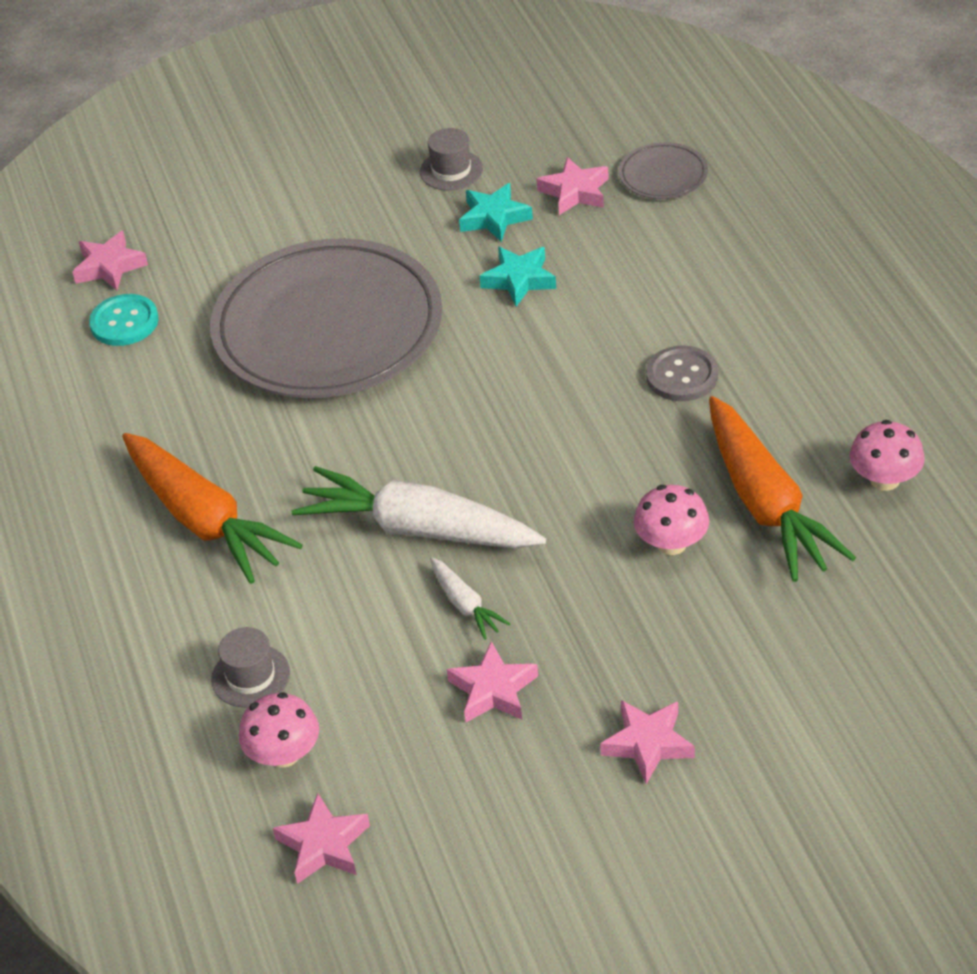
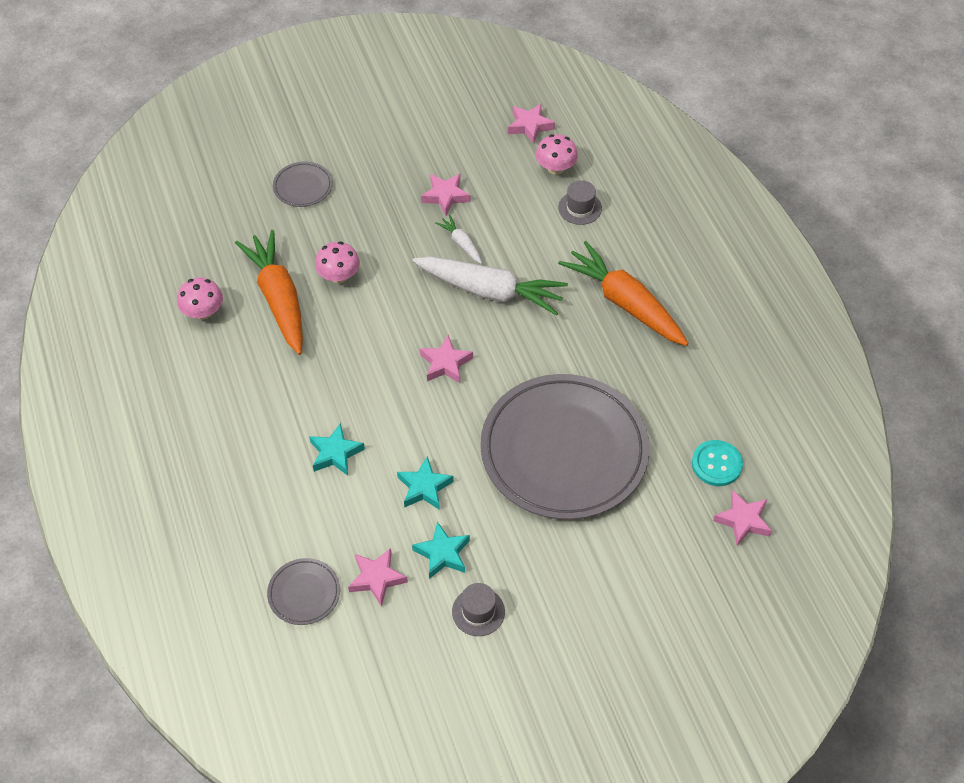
camera: 175 degrees right, 10 degrees up
pink star [600,700,695,784] -> pink star moved to [420,335,473,383]
grey button [646,345,718,401] -> none
none -> grey plate [273,162,333,207]
none -> turquoise star [309,423,365,476]

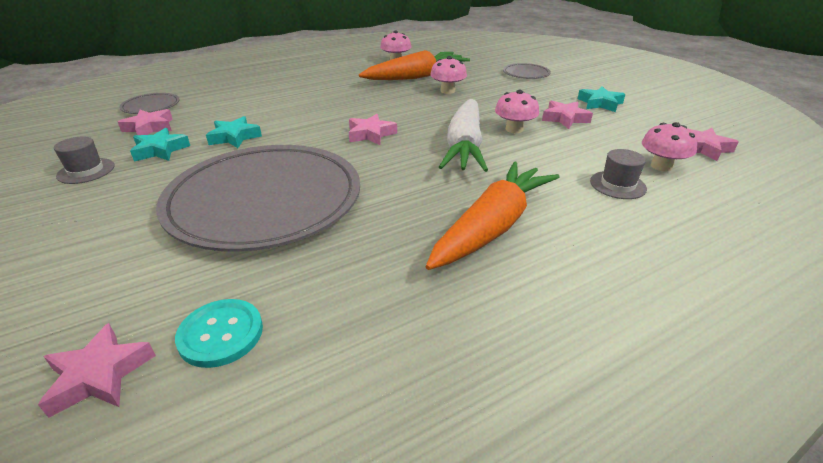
camera: 80 degrees right, 20 degrees down
turquoise star [309,423,365,476] -> turquoise star moved to [578,86,626,112]
white carrot [435,215,482,264] -> pink mushroom [495,90,539,133]

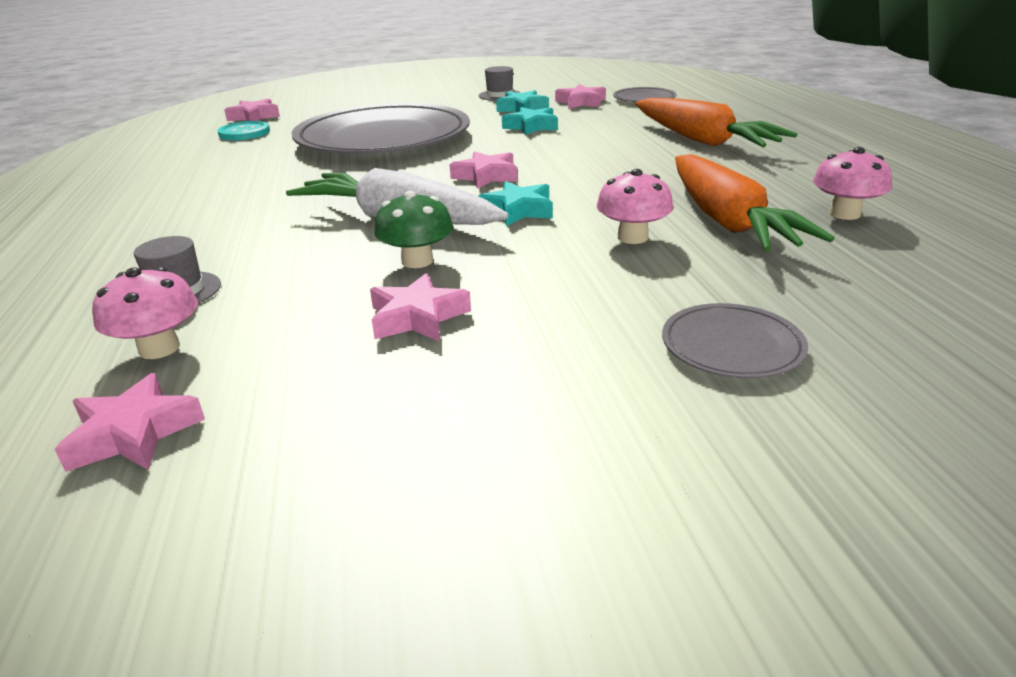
camera: 110 degrees right, 5 degrees down
orange carrot [425,161,559,270] -> orange carrot moved to [635,98,797,147]
pink mushroom [495,90,539,133] -> green mushroom [374,191,453,268]
turquoise star [578,86,626,112] -> turquoise star moved to [478,181,553,226]

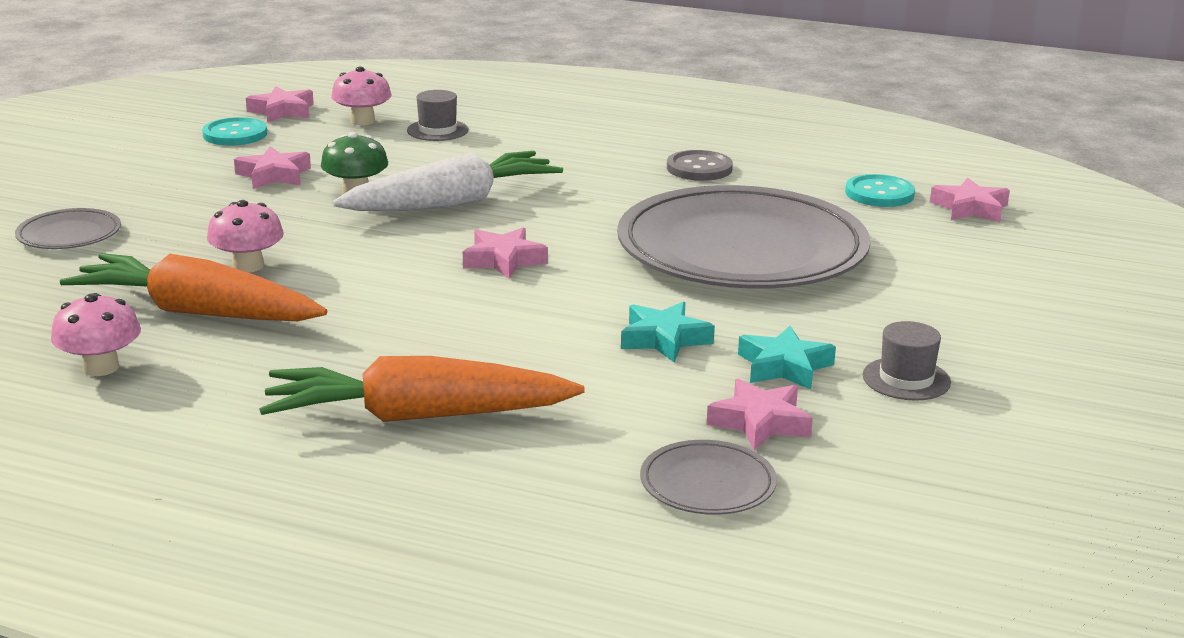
camera: 120 degrees right, 5 degrees down
turquoise star [478,181,553,226] -> none
none -> turquoise button [202,117,267,146]
none -> grey button [667,150,733,181]

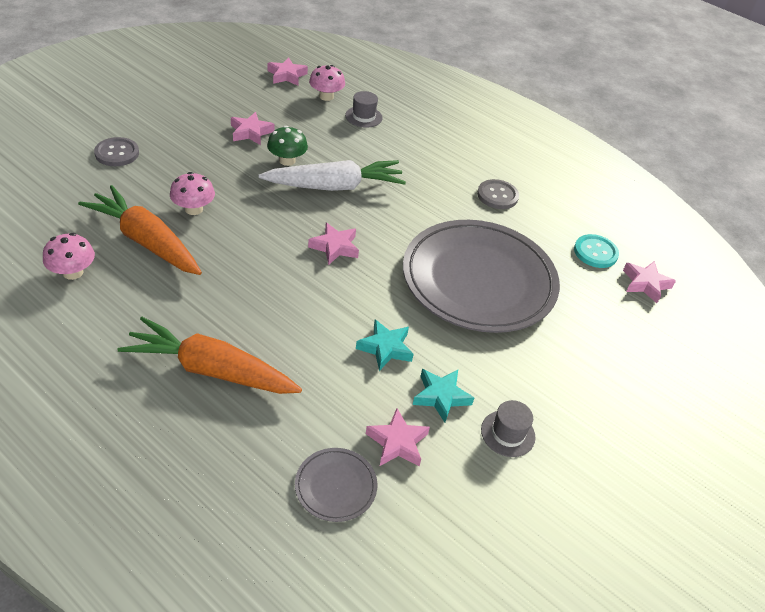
camera: 15 degrees right, 20 degrees up
grey plate [15,208,121,249] -> grey button [94,137,139,166]
turquoise button [202,117,267,146] -> none

